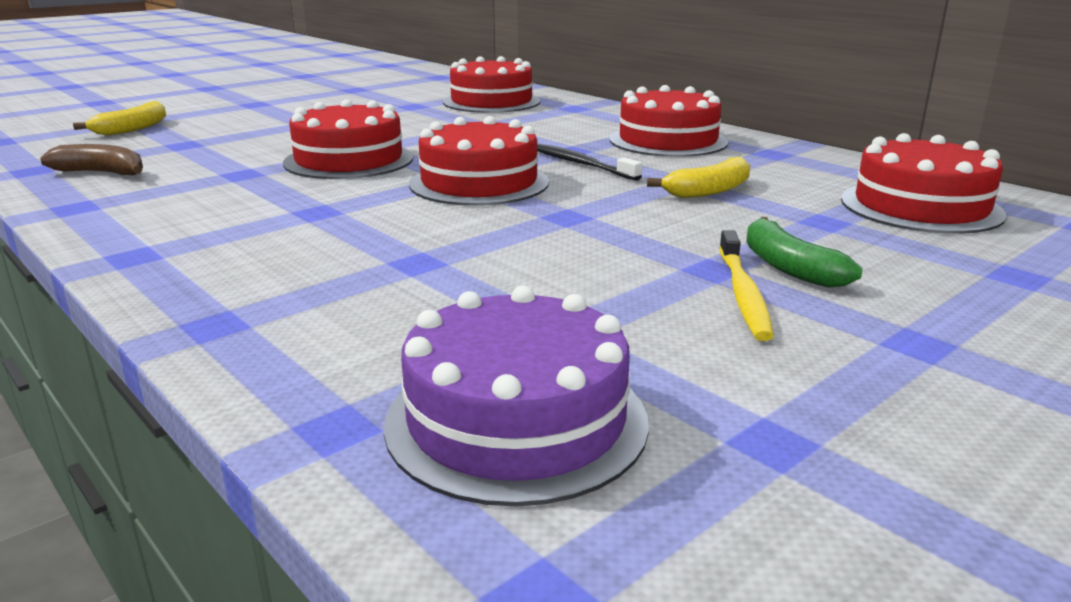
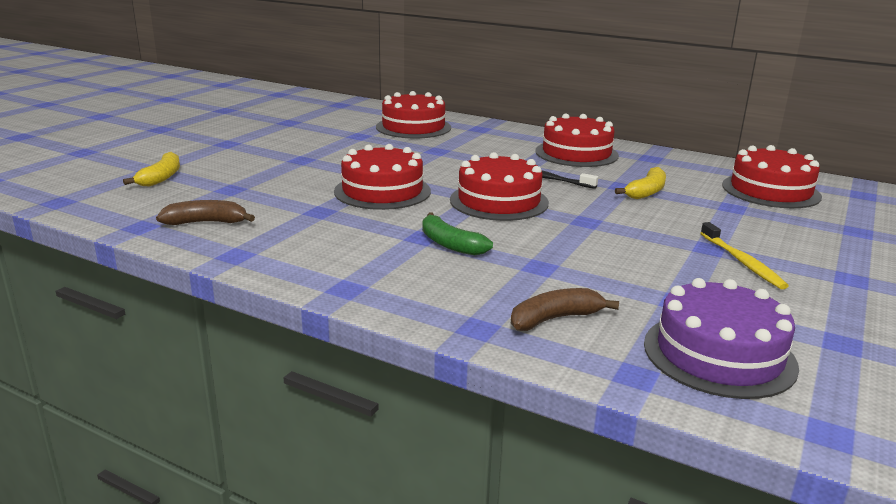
camera: 20 degrees left, 0 degrees up
green banana [746,217,863,288] -> green banana moved to [422,212,493,255]
none -> brown banana [511,288,619,331]

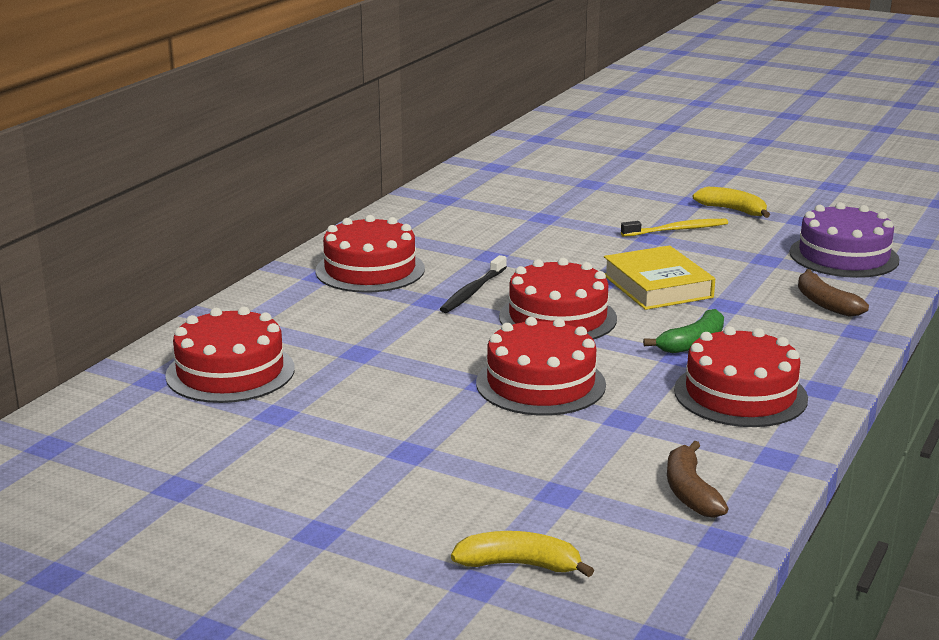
camera: 90 degrees left, 0 degrees up
yellow banana [615,167,666,199] -> yellow banana moved to [693,187,770,218]
red cake [722,145,822,208] -> red cake moved to [674,326,808,427]
none -> yellow book [604,245,715,310]

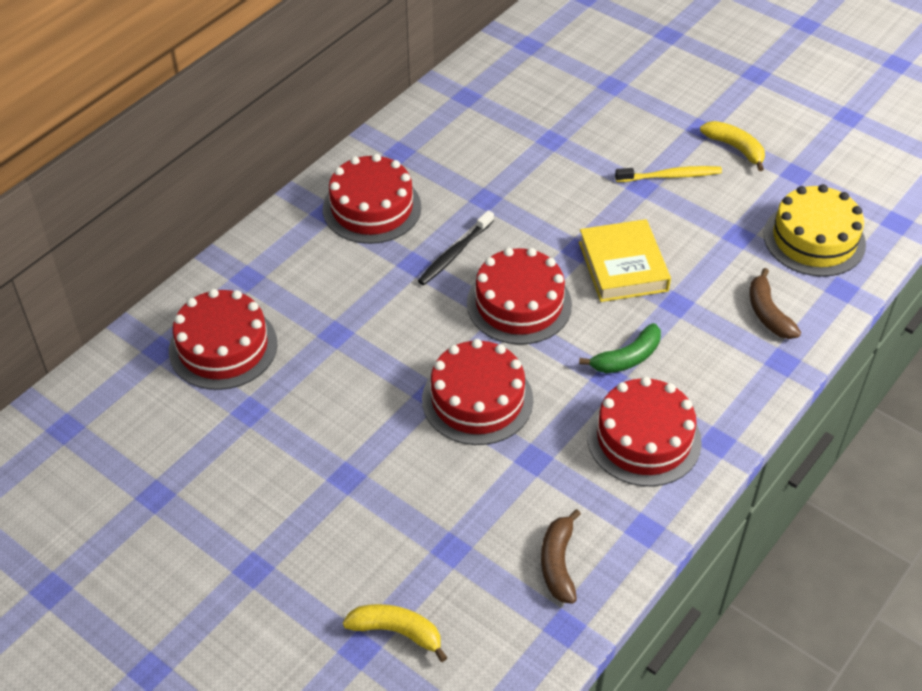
camera: 10 degrees right, 25 degrees up
purple cake [790,202,900,278] -> yellow cake [764,184,866,277]

